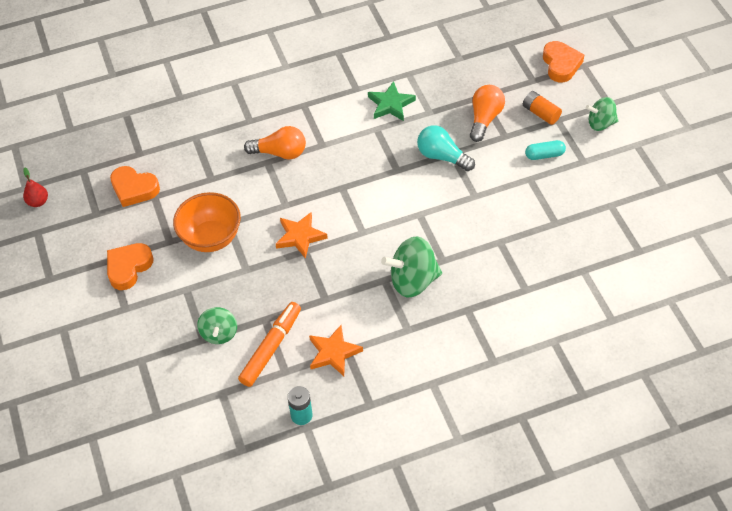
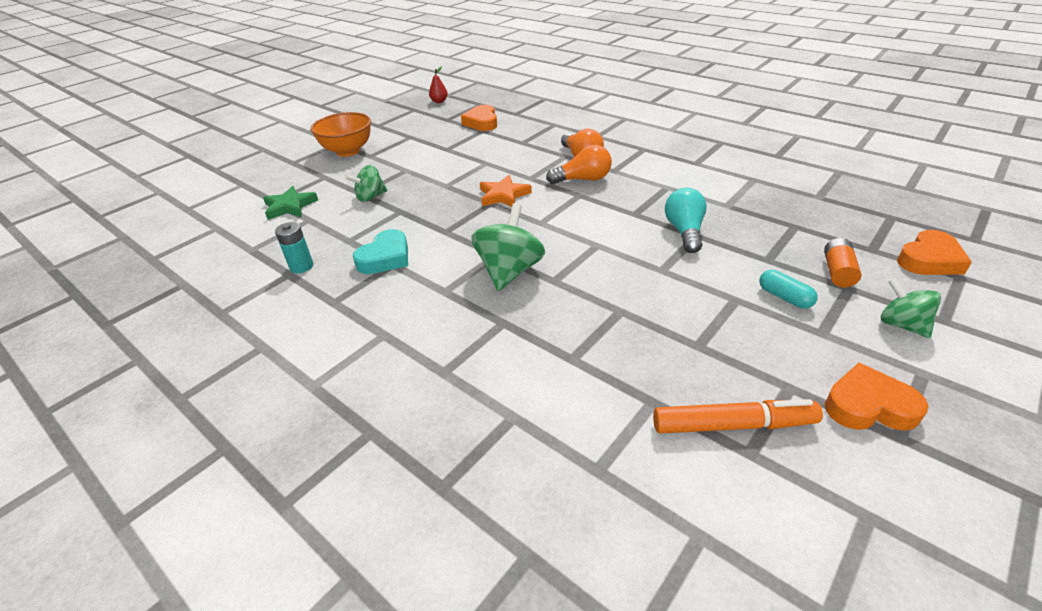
camera: 60 degrees right, 15 degrees down
orange heart [107,243,154,290] -> orange heart moved to [825,363,929,431]
orange bowl [173,192,241,252] -> orange bowl moved to [310,112,371,157]
orange marker [238,302,301,387] -> orange marker moved to [653,399,823,434]
orange star [309,325,363,376] -> turquoise heart [353,229,408,274]
green star [368,81,416,121] -> green star moved to [263,186,318,220]
green spinning top [381,236,442,298] -> green spinning top turned 60 degrees clockwise [471,203,545,291]
orange light bulb [470,85,505,142] -> orange light bulb moved to [546,145,612,184]

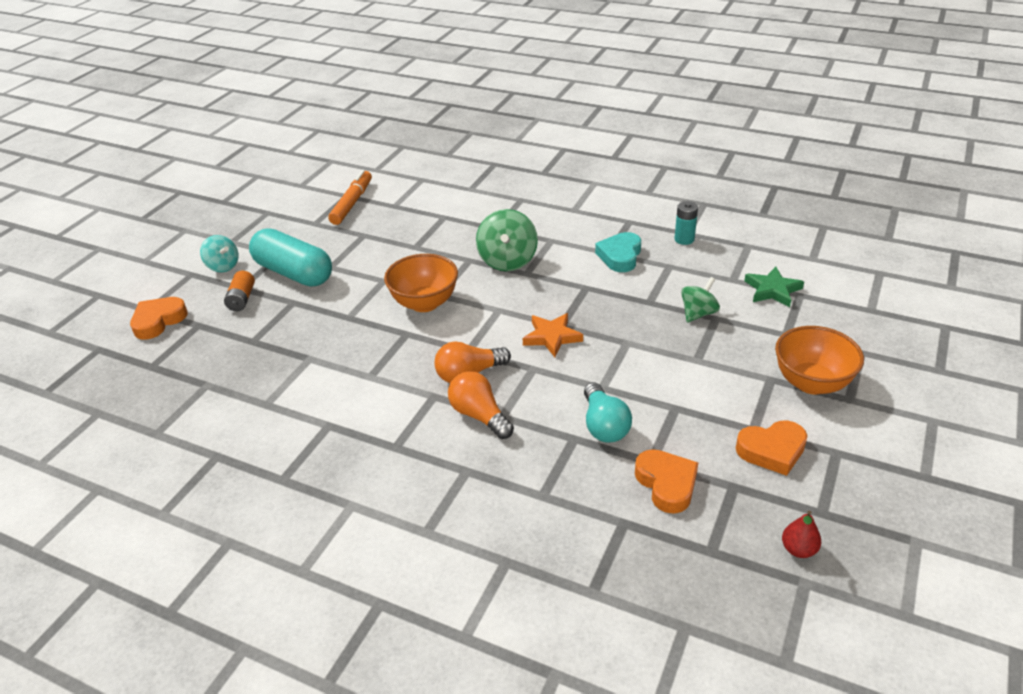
camera: 165 degrees right, 0 degrees up
orange marker [653,399,823,434] -> orange marker turned 120 degrees clockwise [328,170,372,225]
turquoise light bulb [665,188,707,253] -> turquoise light bulb moved to [584,382,632,443]
turquoise capsule [759,270,818,309] -> turquoise capsule [249,228,332,287], size x2.28
orange heart [825,363,929,431] -> orange heart moved to [736,421,807,476]
green spinning top [881,278,941,338] -> turquoise spinning top [200,235,239,272]
none -> orange bowl [384,254,458,312]

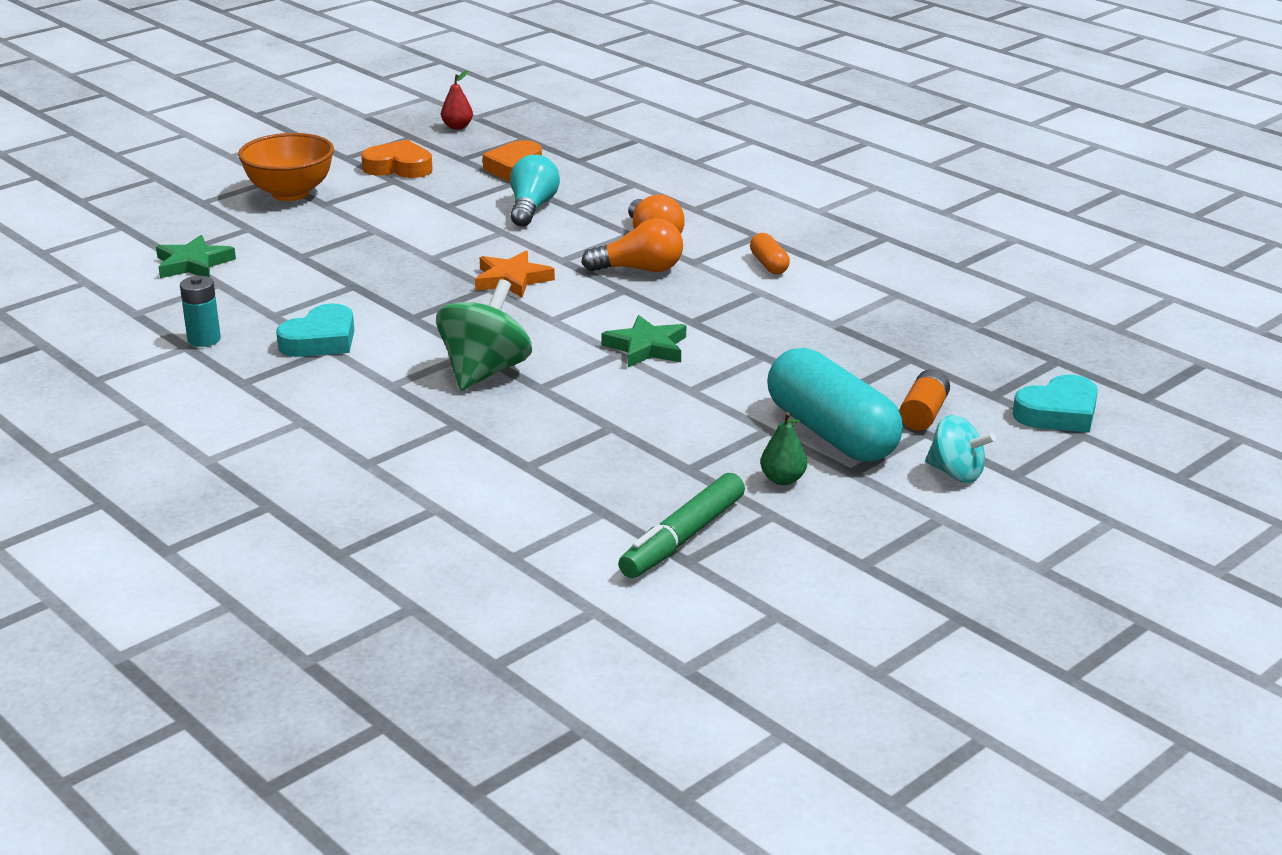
camera: 160 degrees left, 10 degrees down
orange heart [130,297,188,340] -> turquoise heart [1013,375,1098,433]
turquoise spinning top [200,235,239,272] -> turquoise spinning top turned 150 degrees clockwise [925,415,996,483]
orange marker [328,170,372,225] -> green marker [618,473,745,578]
orange bowl [384,254,458,312] -> green star [601,315,686,367]
green spinning top [681,277,720,323] -> none
none -> orange capsule [750,233,790,274]
none -> green pear [760,412,807,485]

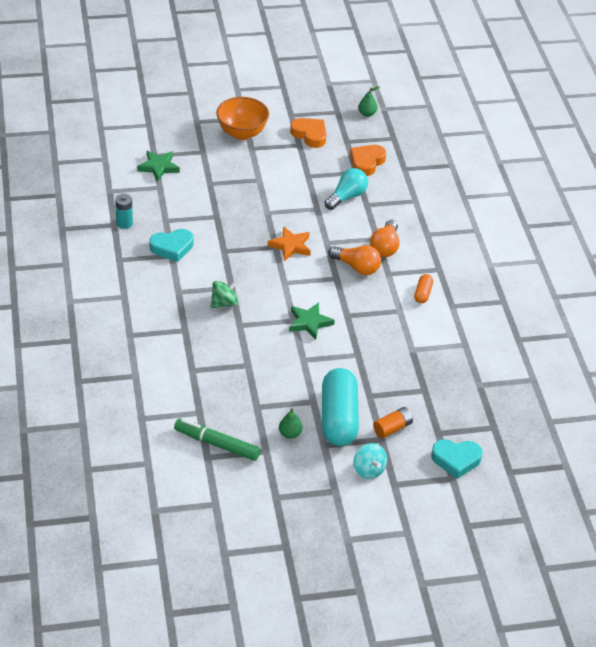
camera: 30 degrees right, 15 degrees up
green spinning top [436,279,532,390] -> green spinning top [210,278,240,308], size x0.63
red pear [441,70,473,130] -> green pear [358,86,379,117]
green marker [618,473,745,578] -> green marker turned 45 degrees clockwise [174,419,261,461]

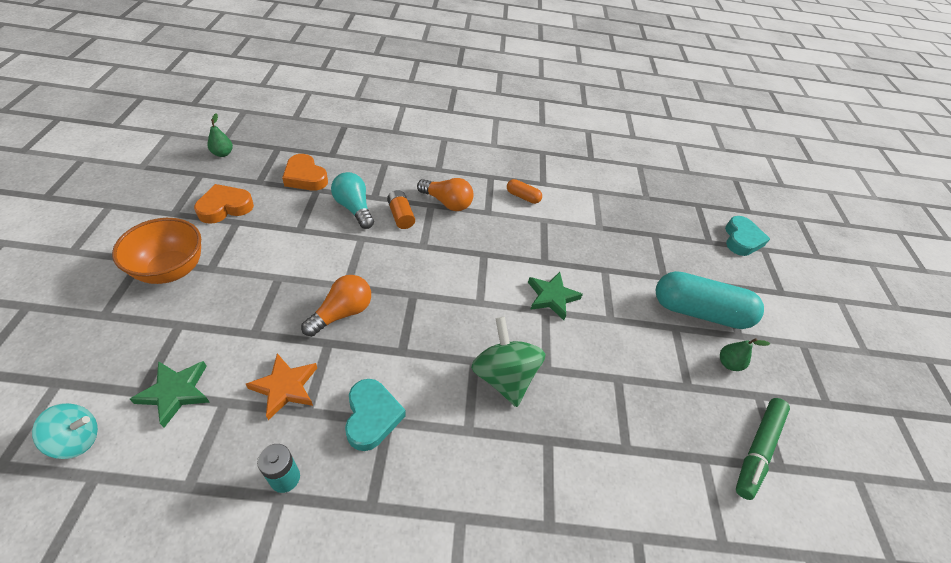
camera: 80 degrees left, 5 degrees up
green spinning top [210,278,240,308] -> green spinning top [471,317,546,407], size x1.59
orange star [268,226,311,261] -> orange star moved to [246,353,317,420]
orange light bulb [329,245,381,275] -> orange light bulb moved to [301,275,371,336]
turquoise spinning top [354,443,387,479] -> turquoise spinning top moved to [32,403,98,459]
orange battery [373,407,413,438] -> orange battery moved to [387,190,415,229]

